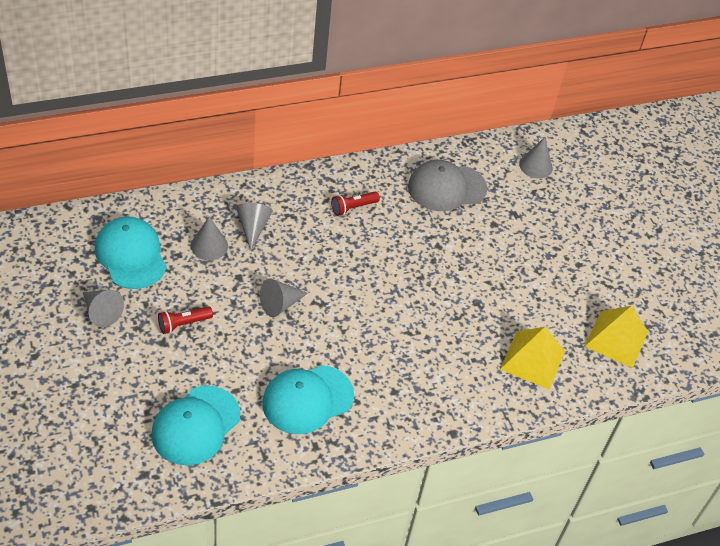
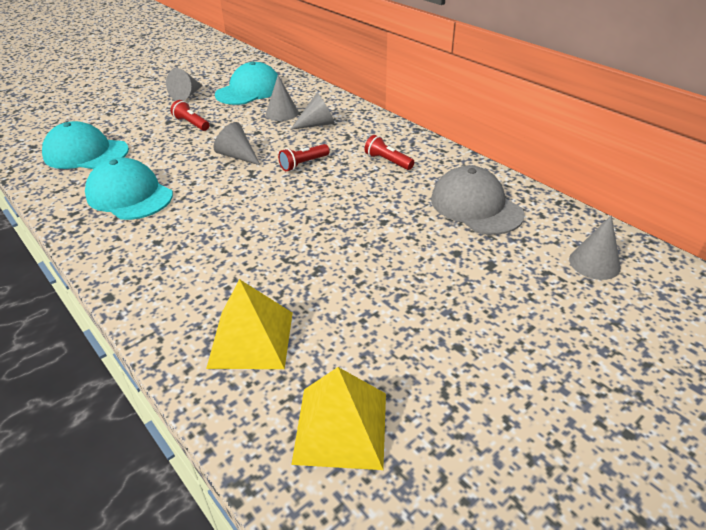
camera: 75 degrees right, 10 degrees down
none -> red flashlight [278,144,330,171]

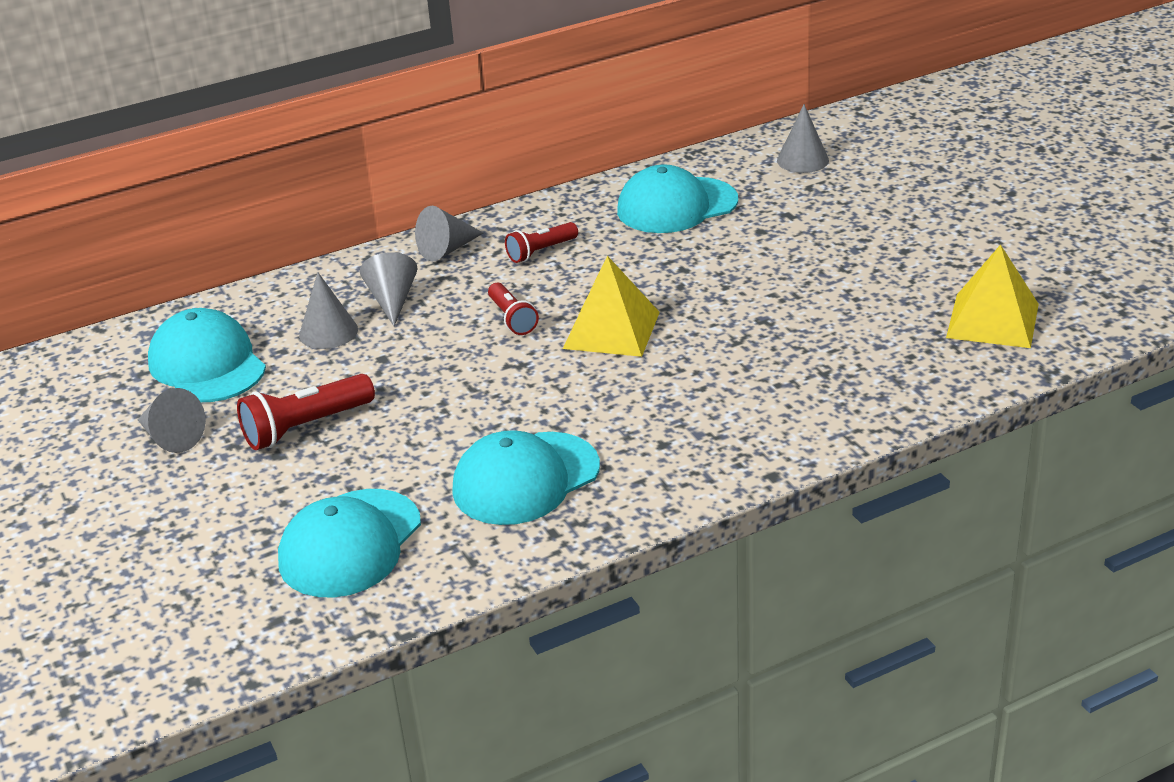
camera: 75 degrees left, 5 degrees down
red flashlight [171,100,210,131] -> red flashlight [237,374,375,450], size x1.55
yellow pyramid [206,279,293,369] -> yellow pyramid moved to [563,256,660,357]
grey cone [214,122,260,165] -> grey cone moved to [415,206,483,262]
grey cap [431,166,525,235] -> turquoise cap [617,164,738,233]

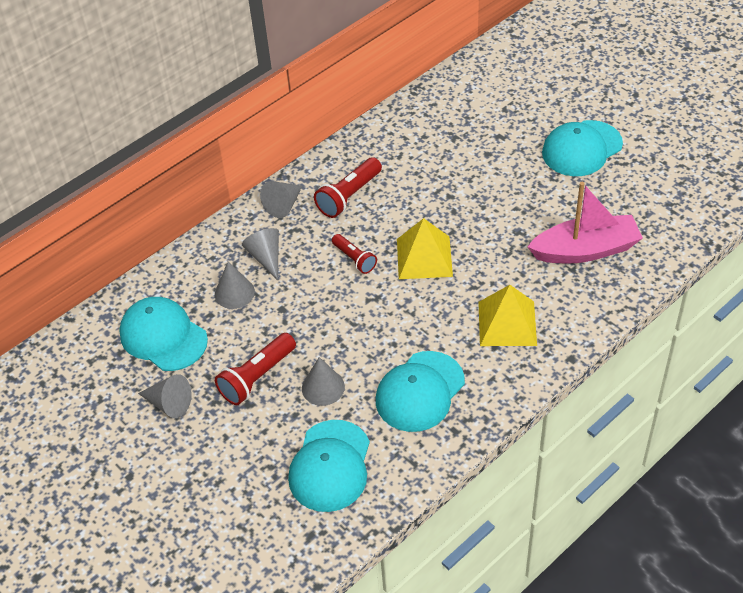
camera: 15 degrees left, 15 degrees up
red flashlight [505,222,578,263] -> red flashlight [314,157,382,218], size x1.55
turquoise cap [617,164,738,233] -> turquoise cap moved to [542,120,623,176]
grey cone [777,104,829,173] -> grey cone moved to [302,357,345,406]
yellow pyramid [946,244,1039,348] -> yellow pyramid moved to [478,285,537,346]
none -> pink boat [527,182,643,263]

